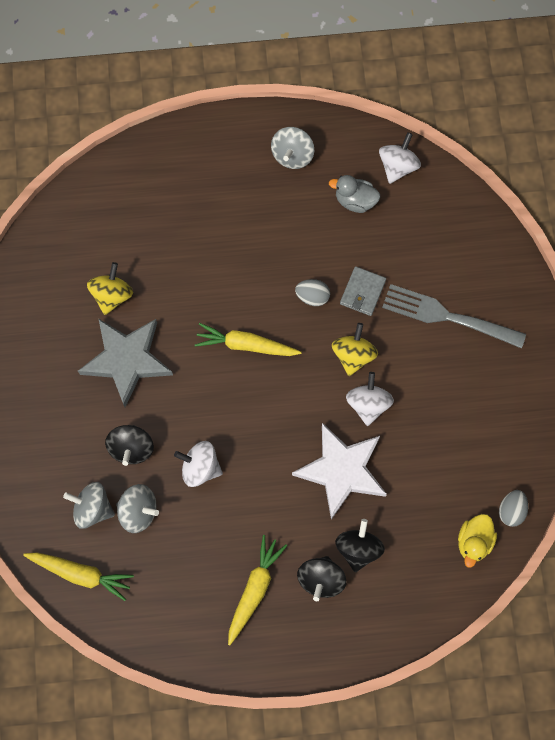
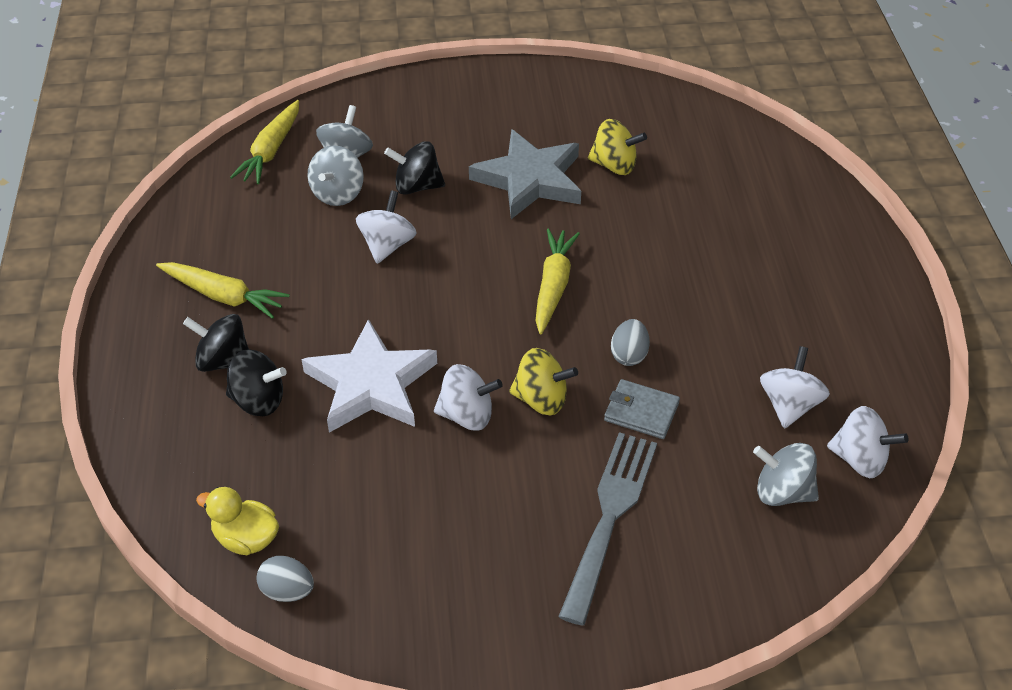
camera: 90 degrees right, 25 degrees down
grey spinning top [271,127,314,169] -> grey spinning top moved to [753,443,819,506]
grey duck [329,175,380,213] -> white spinning top [760,346,830,429]

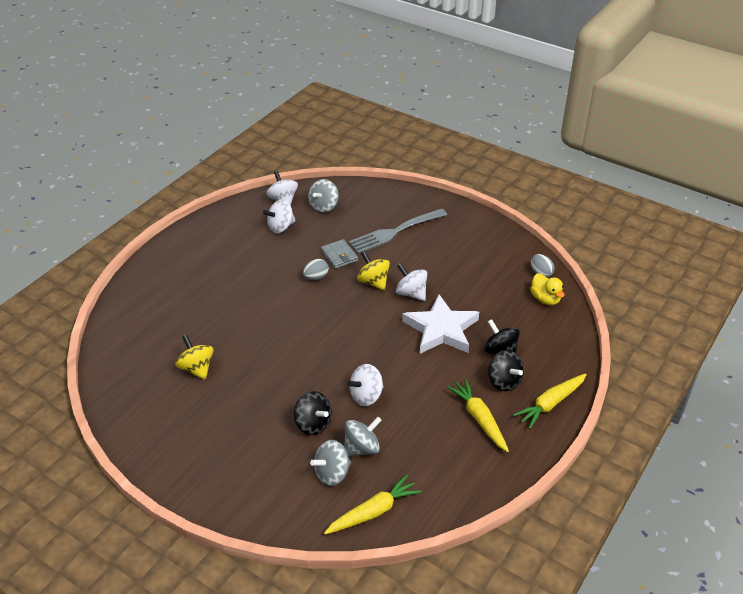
camera: 140 degrees left, 5 degrees down
grey star [469,129,581,219] -> none
yellow carrot [535,229,580,334] -> yellow carrot moved to [513,373,587,429]
grey spinning top [753,443,819,506] -> grey spinning top turned 60 degrees clockwise [308,179,339,213]

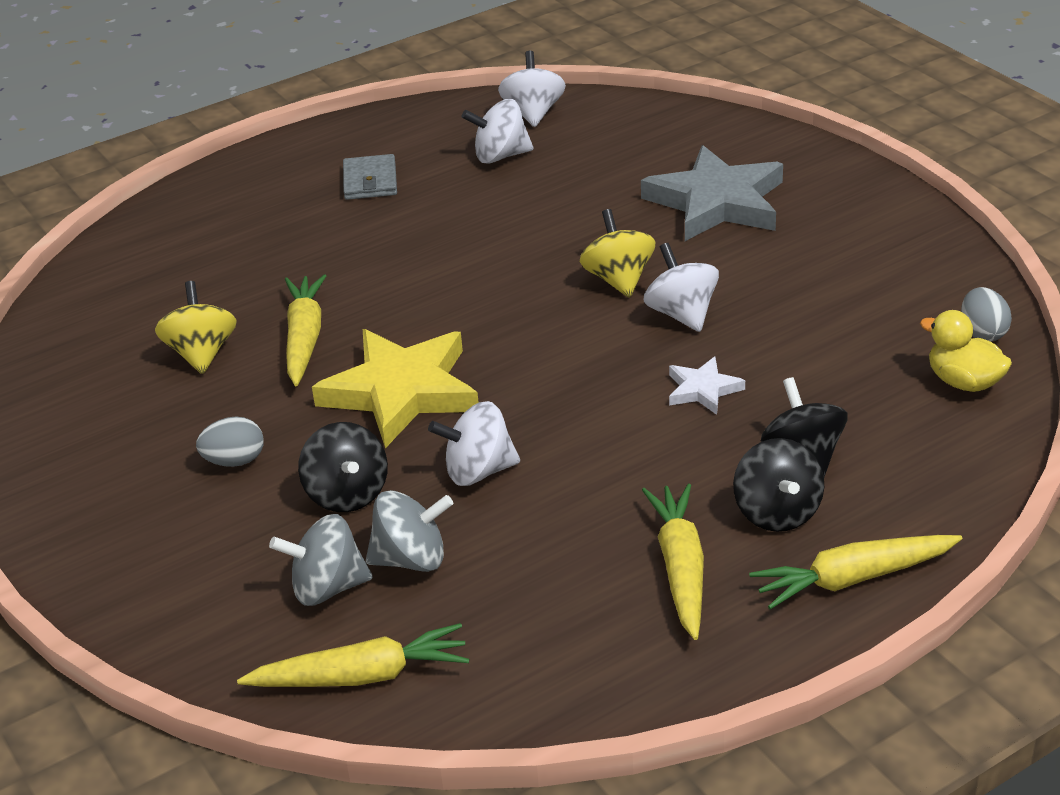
camera: 25 degrees right, 5 degrees down
grey egg [303,259,329,280] -> grey egg moved to [196,417,264,467]
grey spinning top [308,179,339,213] -> none
grey wallet [321,239,358,269] -> grey wallet moved to [343,154,397,200]
grey fork [349,208,447,254] -> grey star [641,145,783,241]
white star [402,294,479,354] -> white star [669,356,745,415], size x0.47
yellow duck [530,273,564,305] -> yellow duck turned 135 degrees clockwise [920,310,1012,392]
none -> yellow carrot [285,275,326,386]
none -> yellow star [312,329,479,448]

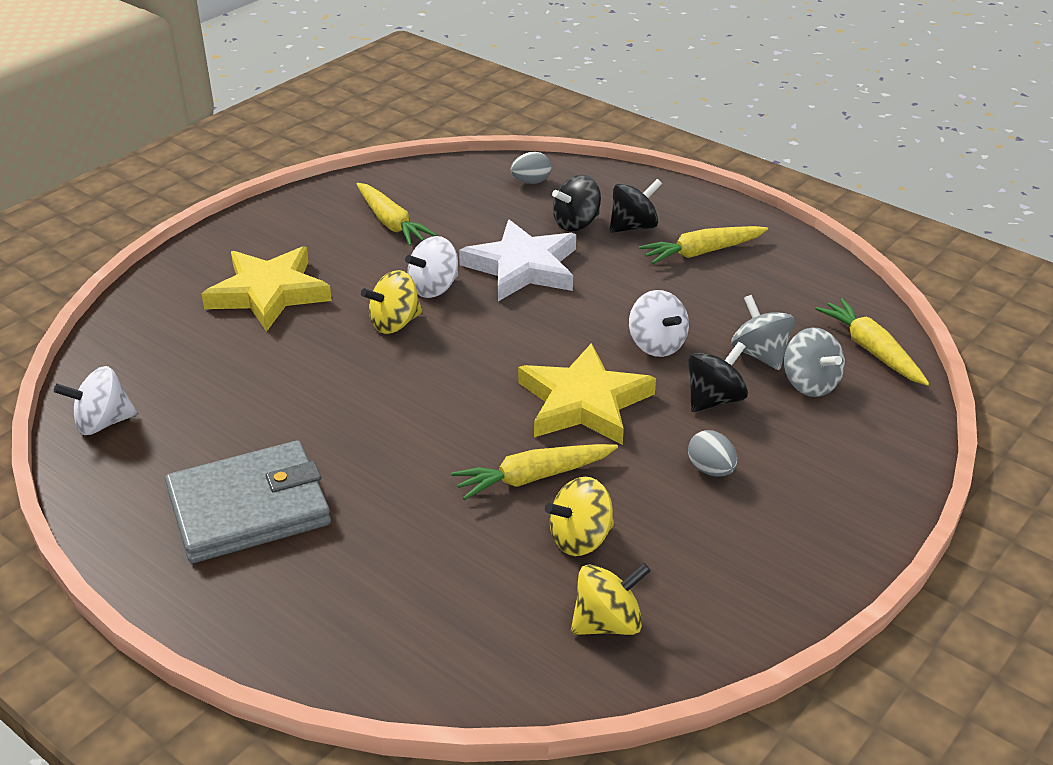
camera: 110 degrees left, 0 degrees up
grey wallet [343,154,397,200] -> grey wallet [165,441,331,563], size x2.00
white spinning top [462,99,533,164] -> none
grey star [641,145,783,241] -> yellow star [202,246,332,332]
white star [669,356,745,415] -> white star [459,219,576,301], size x2.11
yellow carrot [749,535,962,609] -> yellow carrot moved to [356,183,437,246]
yellow duck [920,310,1012,392] -> none
grey egg [961,287,1012,342] -> grey egg moved to [510,152,551,184]
none -> yellow spinning top [571,563,651,635]

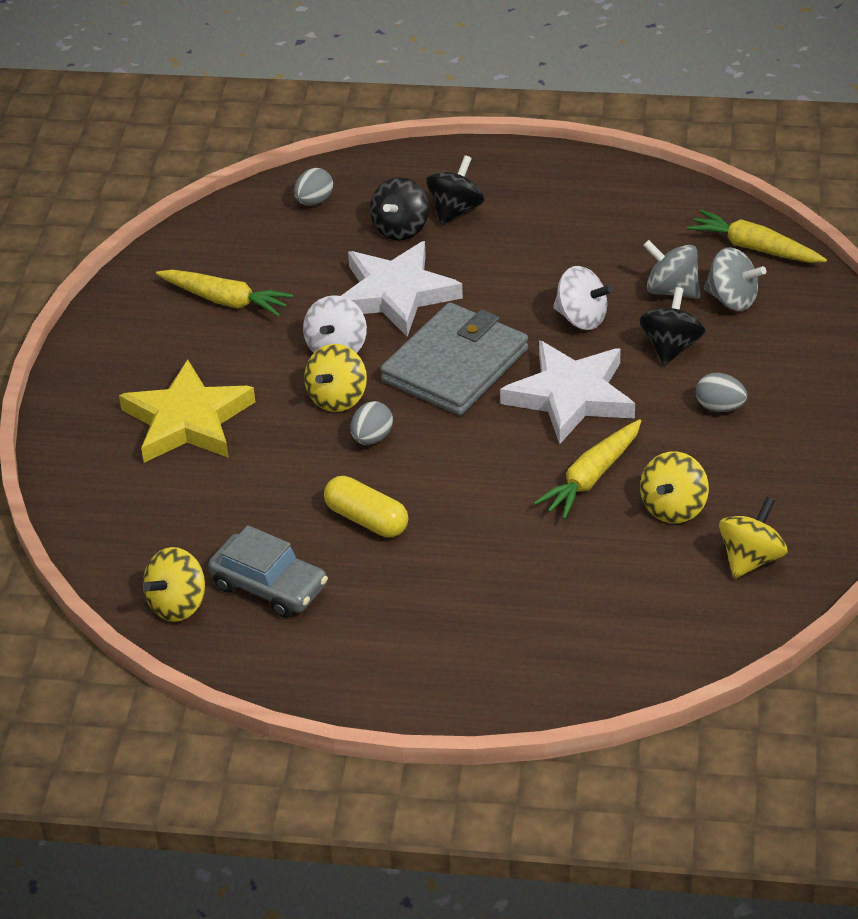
camera: 30 degrees left, 5 degrees up
white spinning top [54,366,138,435] -> yellow spinning top [143,547,205,622]
grey wallet [165,441,331,563] -> grey wallet moved to [380,302,528,415]
yellow star [518,343,656,445] -> white star [500,340,635,445]
yellow carrot [639,226,768,264] -> none
none -> grey car [208,525,328,618]
none -> yellow capsule [324,476,408,537]
none -> grey egg [351,401,393,445]

